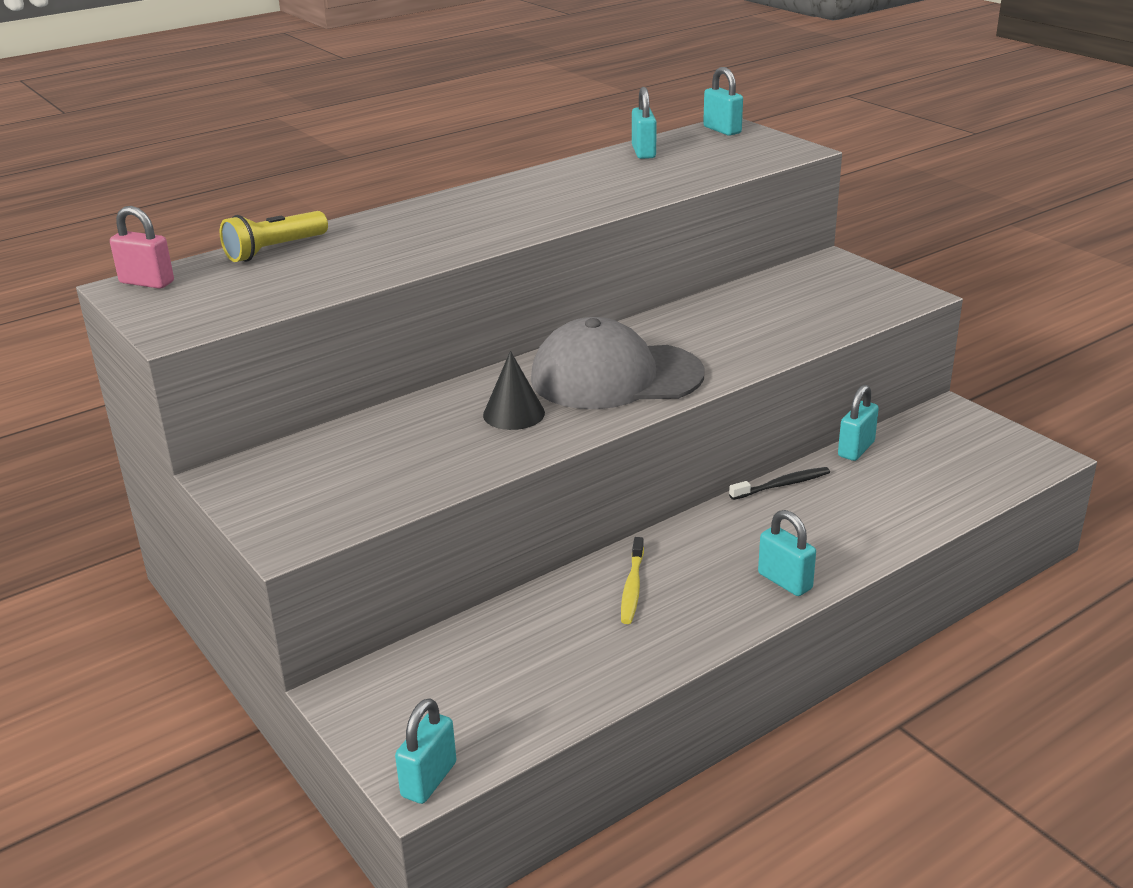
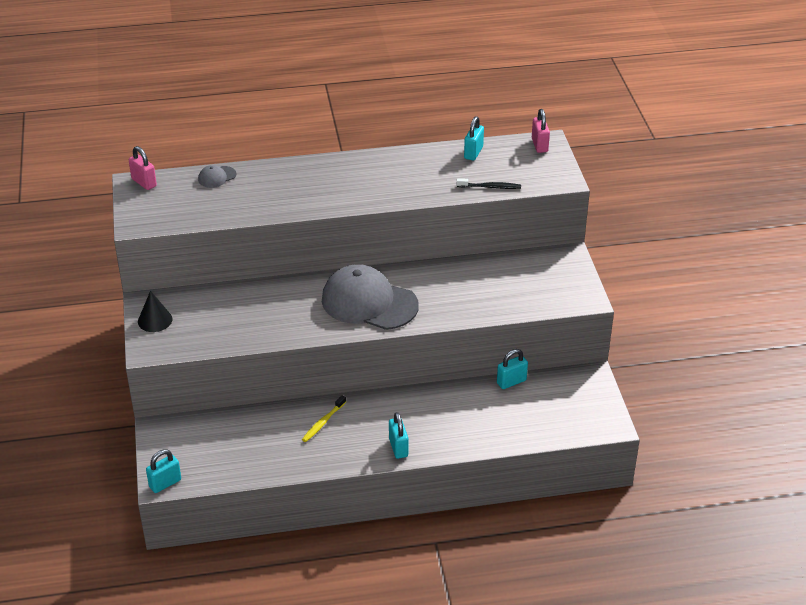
camera: 25 degrees right, 10 degrees up
yellow flashlight [220,211,328,262] -> grey cap [198,165,236,188]
black cone [483,351,545,430] -> black cone moved to [138,291,173,332]
turquoise padlock [703,67,743,136] -> pink padlock [532,109,550,153]
black toothbrush [729,467,830,500] -> black toothbrush moved to [457,178,521,189]

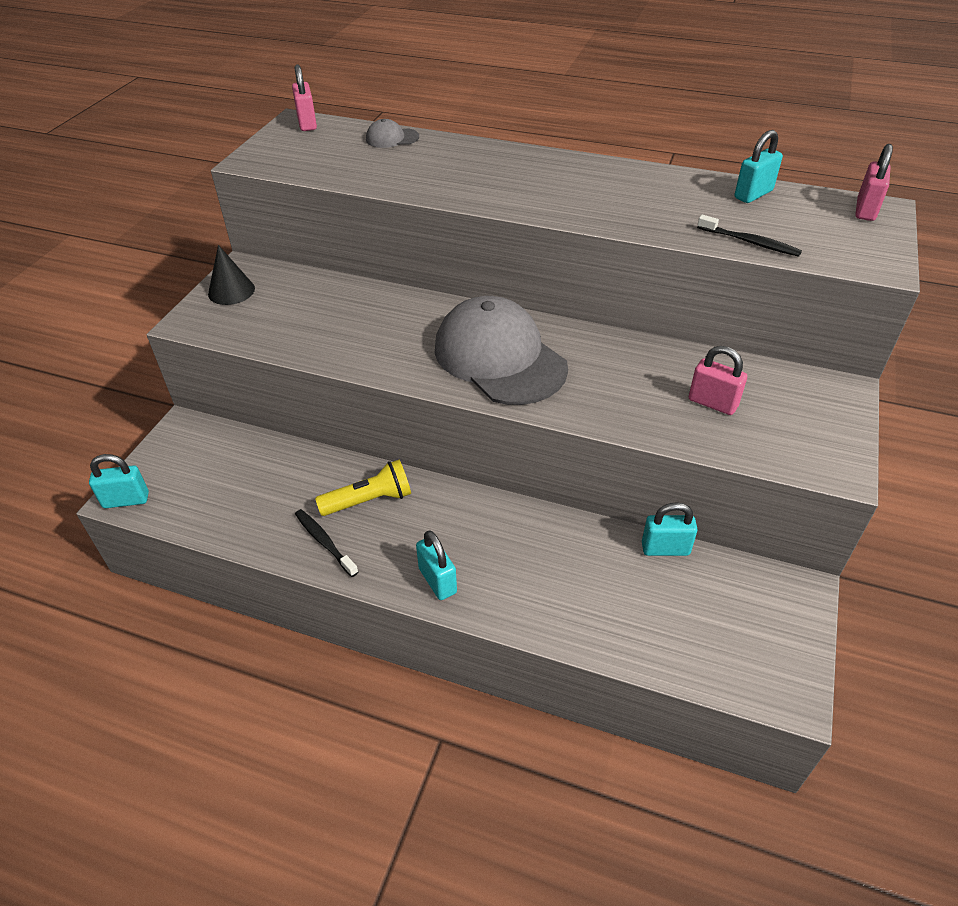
camera: 30 degrees right, 5 degrees up
yellow toothbrush [302,395,346,442] -> yellow flashlight [315,460,411,516]
turquoise padlock [389,412,408,459] -> turquoise padlock turned 45 degrees counterclockwise [416,530,457,600]
none -> black toothbrush [295,509,358,577]
none -> pink padlock [689,346,747,415]

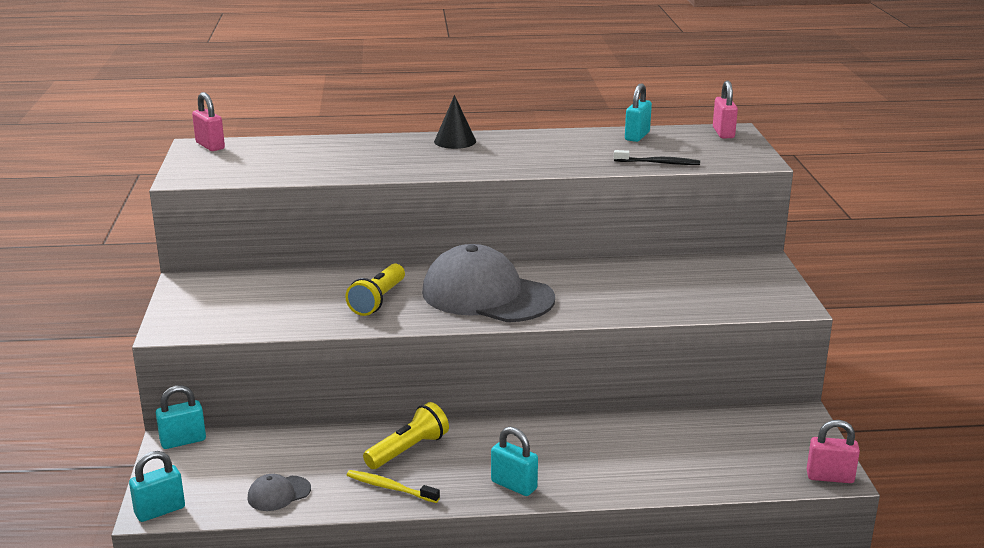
camera: 25 degrees left, 20 degrees down
black cone [208,245,255,305] -> black cone moved to [434,95,476,149]
black toothbrush [295,509,358,577] -> yellow toothbrush [347,470,440,503]
grey cap [366,119,419,148] -> grey cap moved to [248,474,311,511]
turquoise padlock [642,502,698,556] -> turquoise padlock moved to [156,385,206,449]
pink padlock [689,346,747,415] -> pink padlock moved to [807,420,860,483]
none -> yellow flashlight [345,264,405,316]

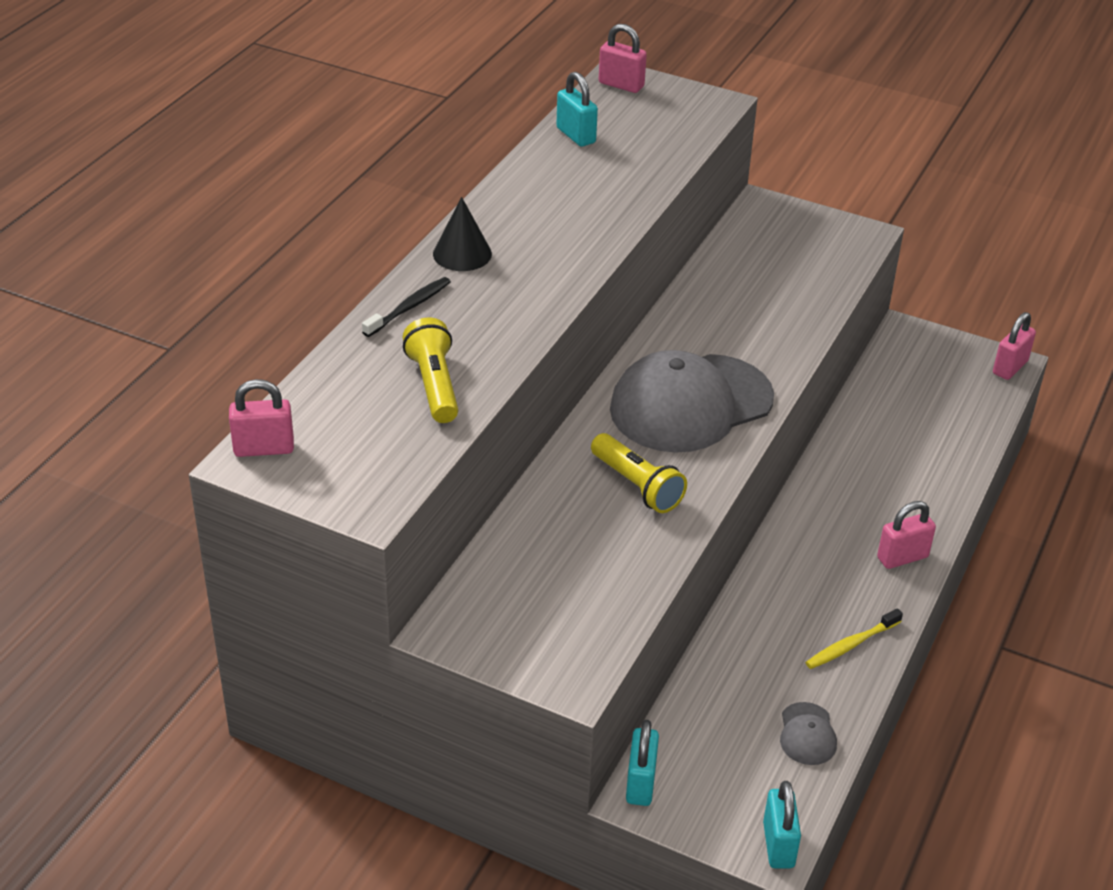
camera: 60 degrees left, 15 degrees up
yellow flashlight [363,402,449,469] -> yellow flashlight moved to [403,318,458,423]
turquoise padlock [491,427,538,496] -> pink padlock [877,501,936,569]
black toothbrush [614,150,700,165] -> black toothbrush moved to [362,277,451,337]

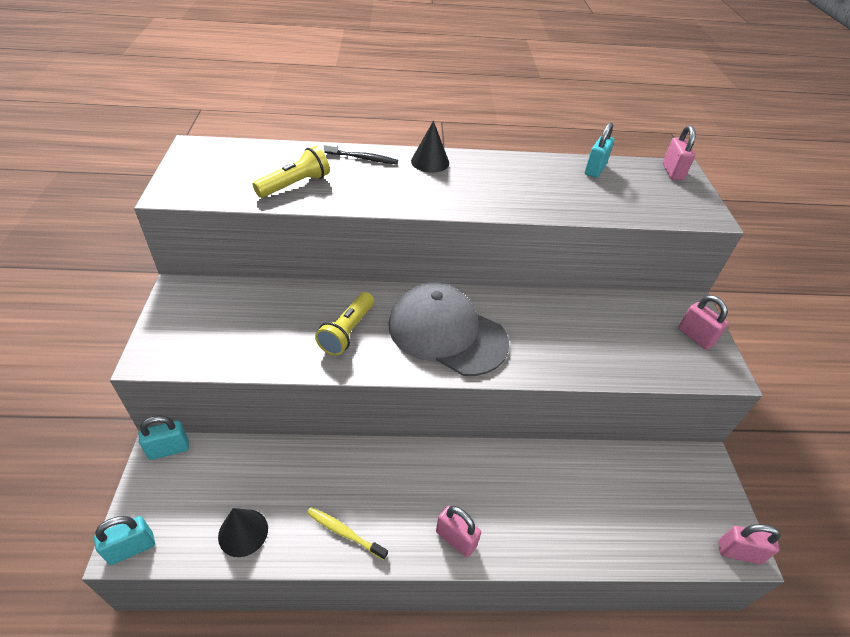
camera: 60 degrees right, 5 degrees up
pink padlock [229,379,294,457] -> pink padlock moved to [678,295,728,350]
grey cap [780,702,837,765] -> black cone [218,508,268,557]

